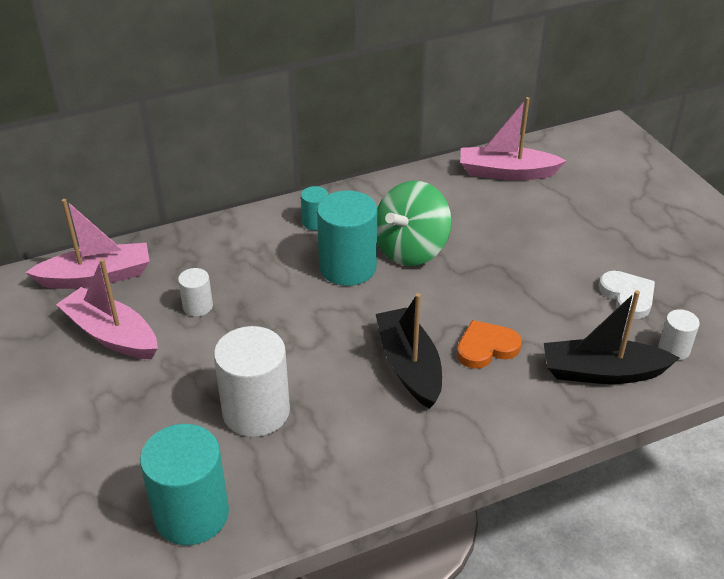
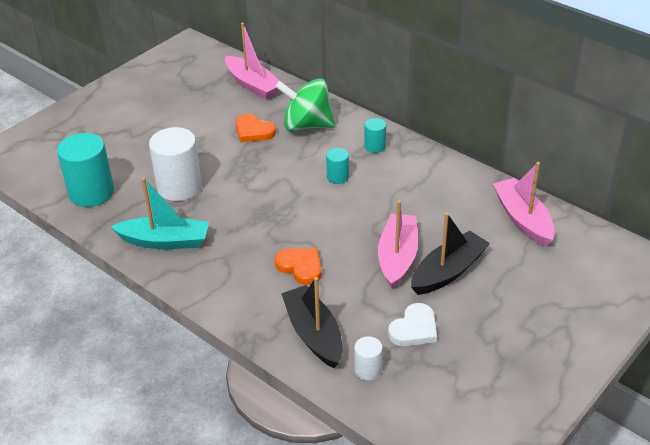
camera: 65 degrees right, 0 degrees up
pink boat [56,259,158,359] -> pink boat moved to [378,200,418,289]
white cylinder [178,268,213,317] -> orange heart [236,114,276,142]
turquoise cylinder [317,190,377,286] -> turquoise cylinder [326,148,349,184], size x0.50
black boat [376,293,442,409] -> black boat moved to [411,213,490,295]
green spinning top [377,181,452,266] -> green spinning top moved to [275,78,335,131]
none -> turquoise boat [111,178,209,249]

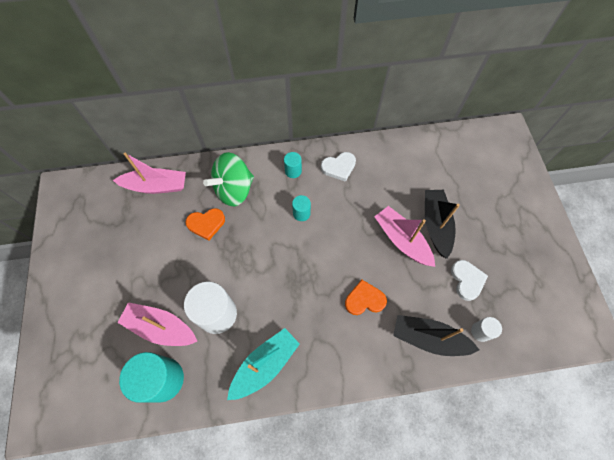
camera: 50 degrees left, 25 degrees up
pink boat [493,162,555,247] -> pink boat moved to [117,302,198,346]
none -> white heart [321,152,356,182]

